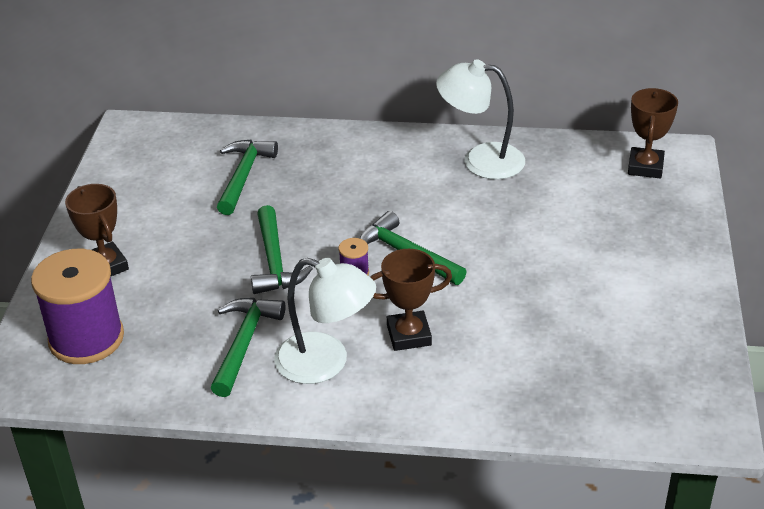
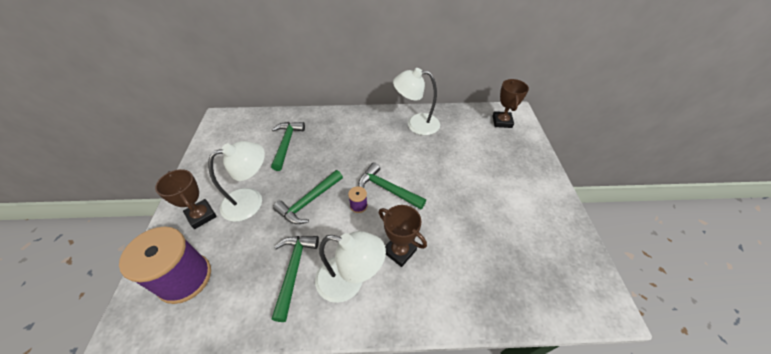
camera: 10 degrees left, 10 degrees up
green hammer [251,205,313,294] -> green hammer turned 60 degrees clockwise [273,170,343,224]
brown trophy [370,249,452,351] -> brown trophy turned 60 degrees clockwise [379,205,427,267]
none -> white lamp [208,141,265,222]

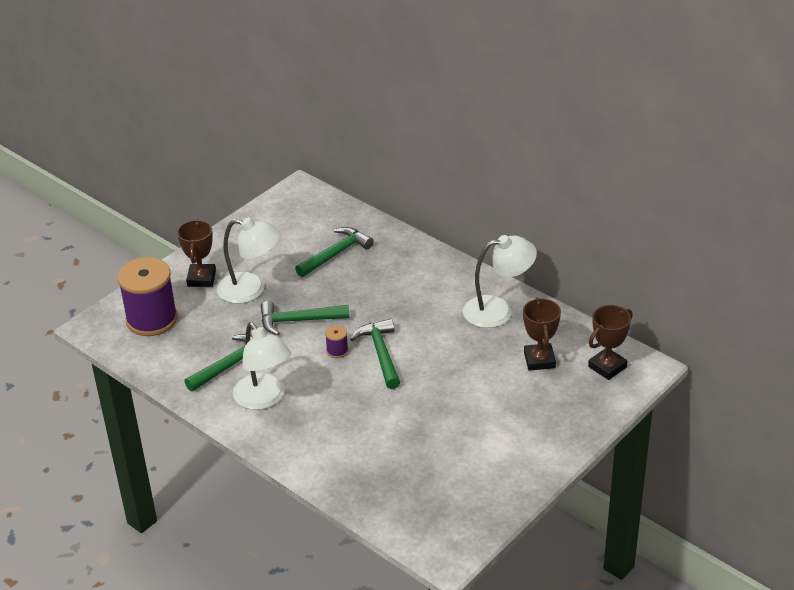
camera: 45 degrees right, 10 degrees down
brown trophy [379,205,427,267] -> brown trophy moved to [523,297,561,371]
white lamp [393,68,440,135] -> white lamp turned 120 degrees clockwise [463,235,537,328]

